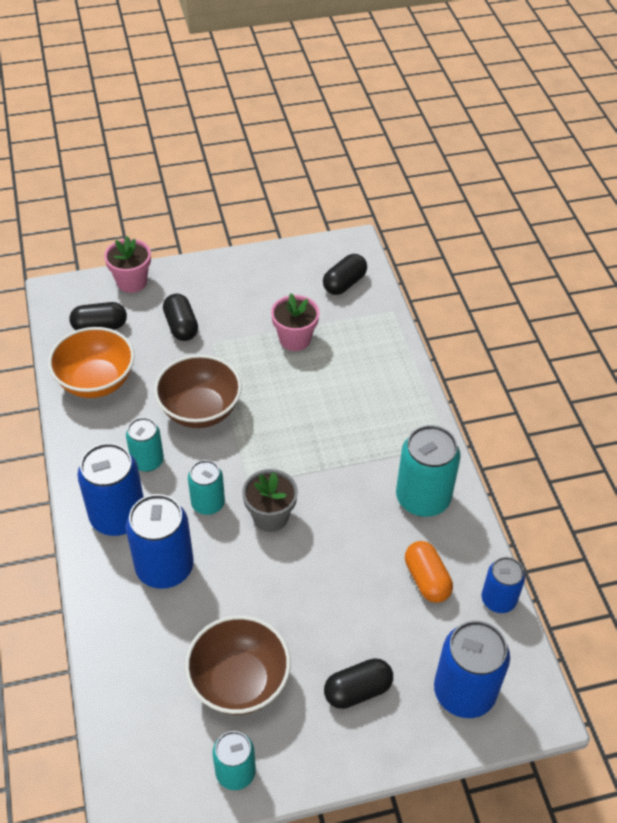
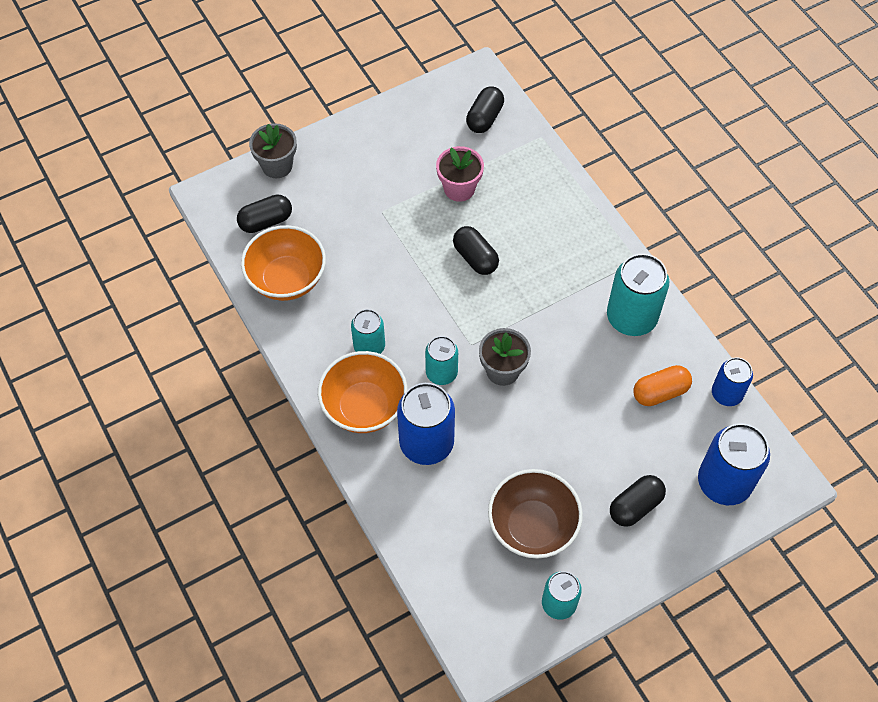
camera: 15 degrees left, 10 degrees up
blue can [77,443,144,536] -> orange bowl [318,351,407,433]
pink flower pot [104,236,151,293] -> grey flower pot [249,123,297,178]
brown bowl [154,355,242,428] -> none
black capsule [163,294,198,341] -> black capsule moved to [453,226,499,275]
orange capsule [405,541,453,603] -> orange capsule turned 75 degrees counterclockwise [633,365,692,406]

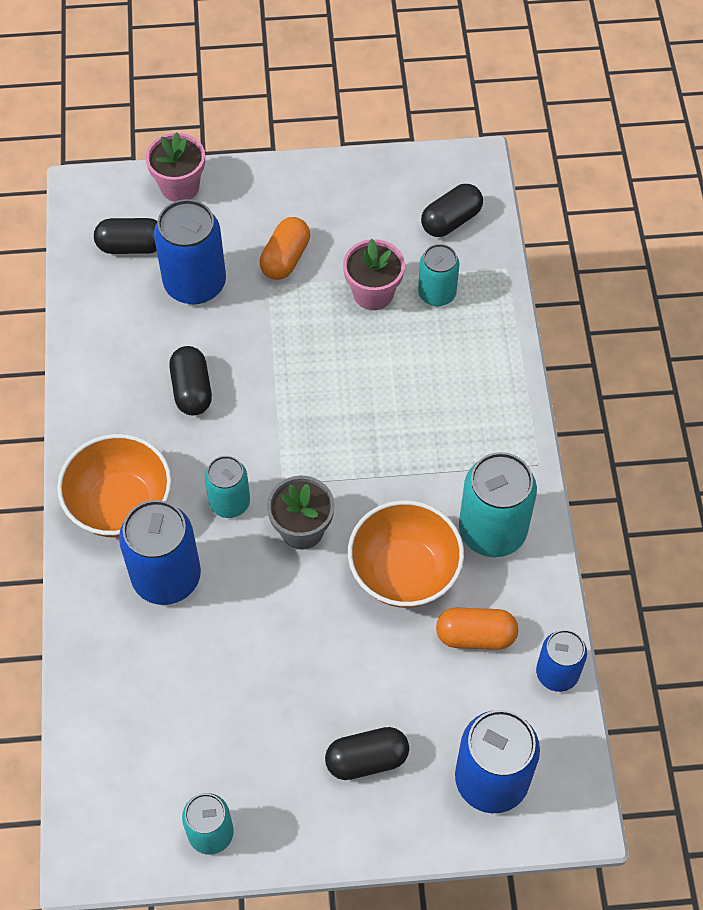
camera: 25 degrees right, 0 degrees up
orange bowl [241,225,326,301] -> orange bowl moved to [348,500,464,608]
grey flower pot [249,123,297,178] -> pink flower pot [145,132,205,202]
turquoise can [351,309,385,354] -> turquoise can moved to [418,244,459,306]
black capsule [453,226,499,275] -> black capsule moved to [169,346,212,416]
brown bowl [488,469,583,559] -> none
none -> blue can [154,199,226,304]
none -> orange capsule [260,217,310,280]

